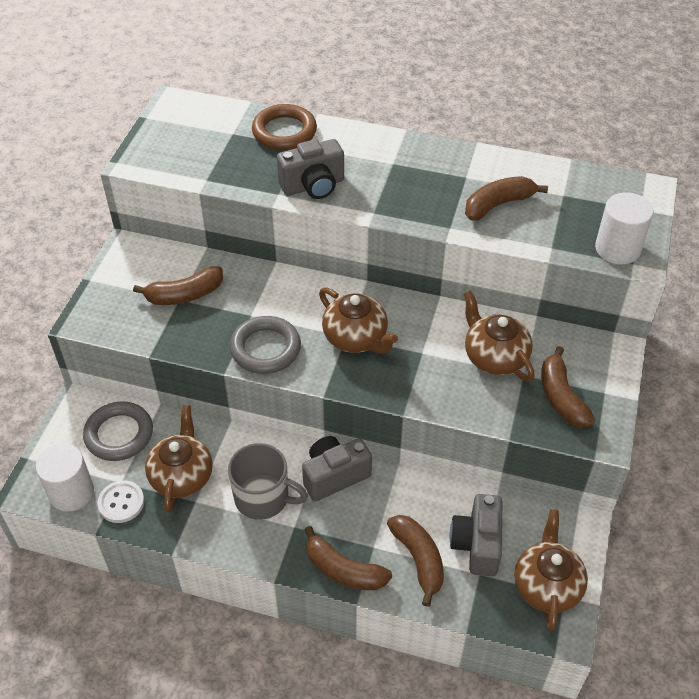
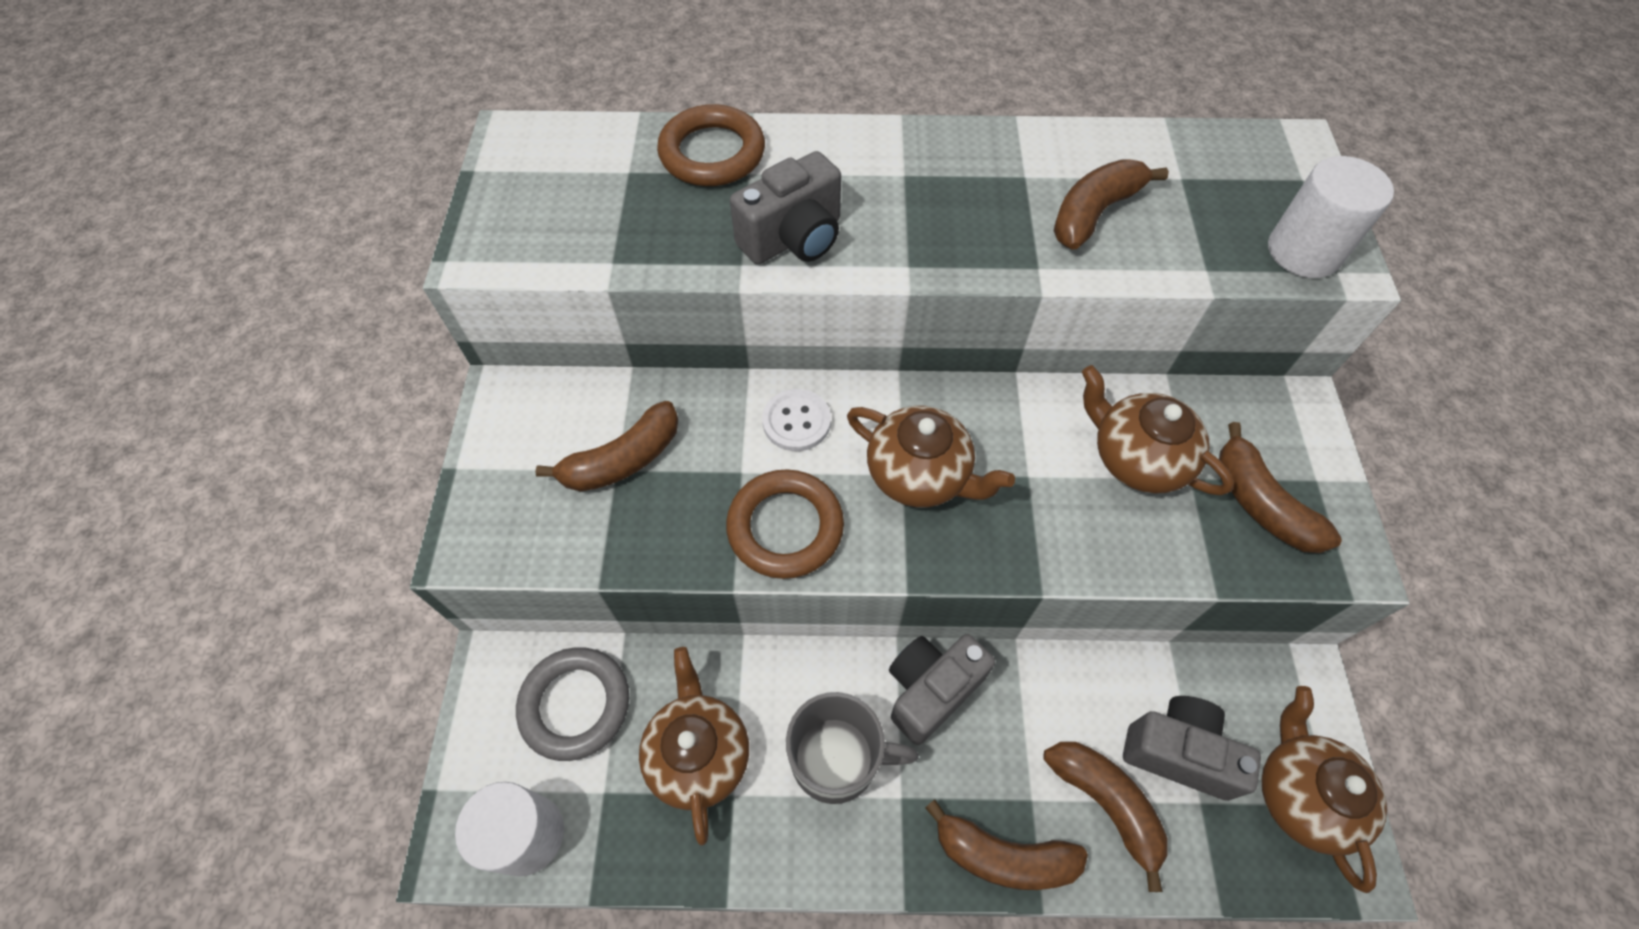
camera: 15 degrees left, 10 degrees up
white button [98,481,144,523] -> white button moved to [762,389,831,451]
grey ring [230,316,301,374] -> brown ring [726,469,844,579]
grey camera [449,494,503,576] -> grey camera turned 120 degrees clockwise [1123,696,1261,801]

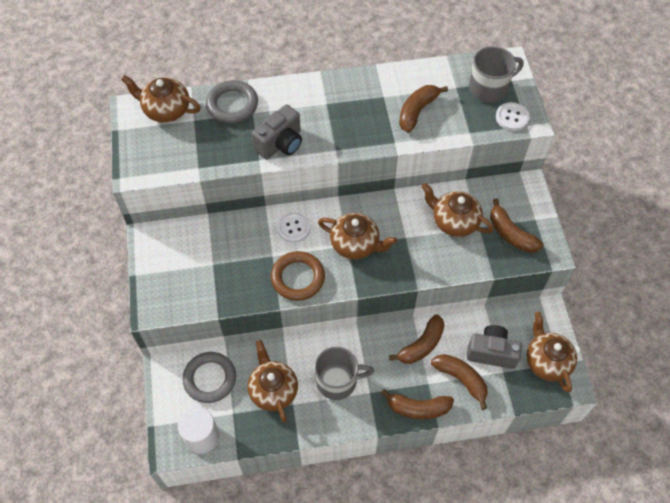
camera: 10 degrees left, 0 degrees up
brown banana [535,401,678,492] -> brown banana moved to [389,314,445,364]
brown ring [657,104,765,186] -> grey ring [206,80,258,123]
grey camera [889,634,995,745] -> none
white cylinder [1268,156,1394,278] -> white button [496,102,530,131]
none -> brown teapot [121,75,201,123]
none -> grey mug [469,46,524,103]

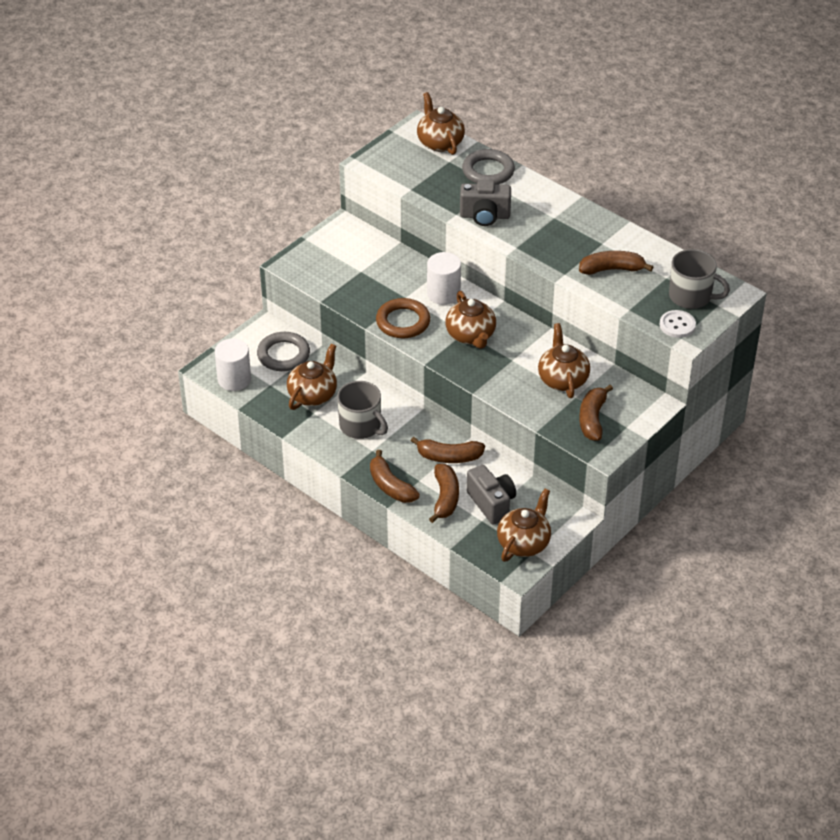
camera: 50 degrees right, 15 degrees down
white button [277,213,310,243] -> white cylinder [427,252,461,305]

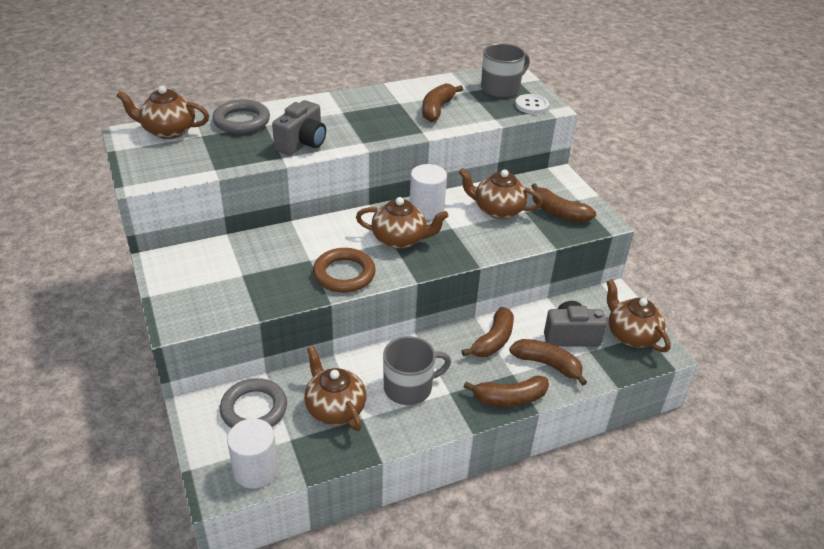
camera: 65 degrees left, 5 degrees down
white cylinder [427,252,461,305] -> white cylinder moved to [410,164,447,220]

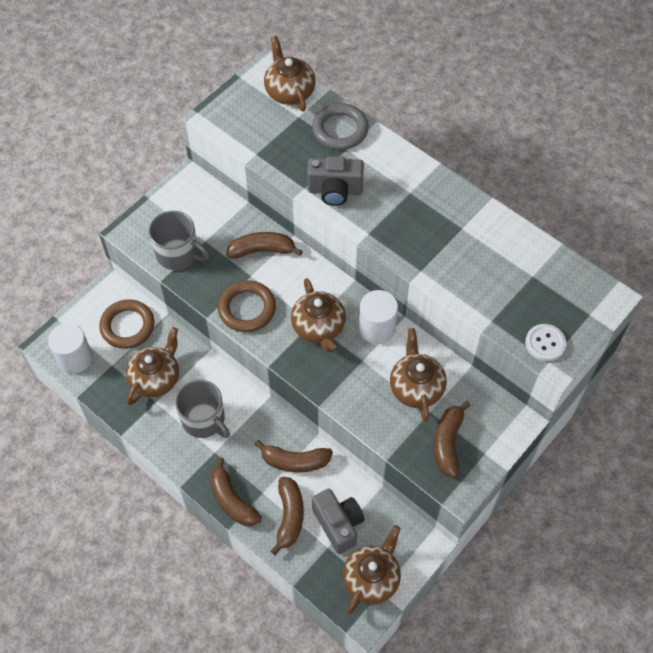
camera: 65 degrees right, 20 degrees up
grey ring [220,378,287,428] -> brown ring [99,299,154,349]
brown banana [422,83,463,122] -> brown banana moved to [226,232,303,259]
grey mug [481,43,530,98] -> grey mug moved to [149,211,210,270]

